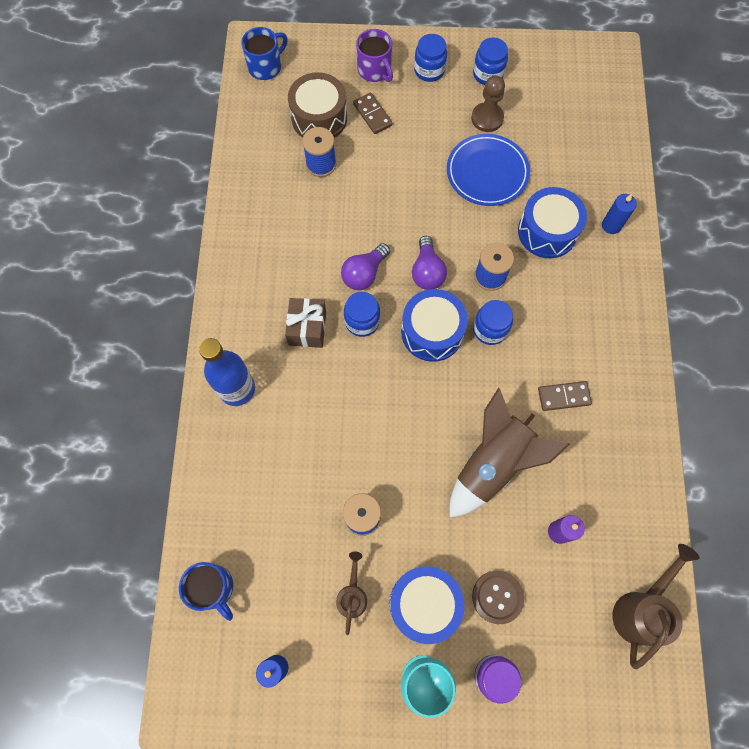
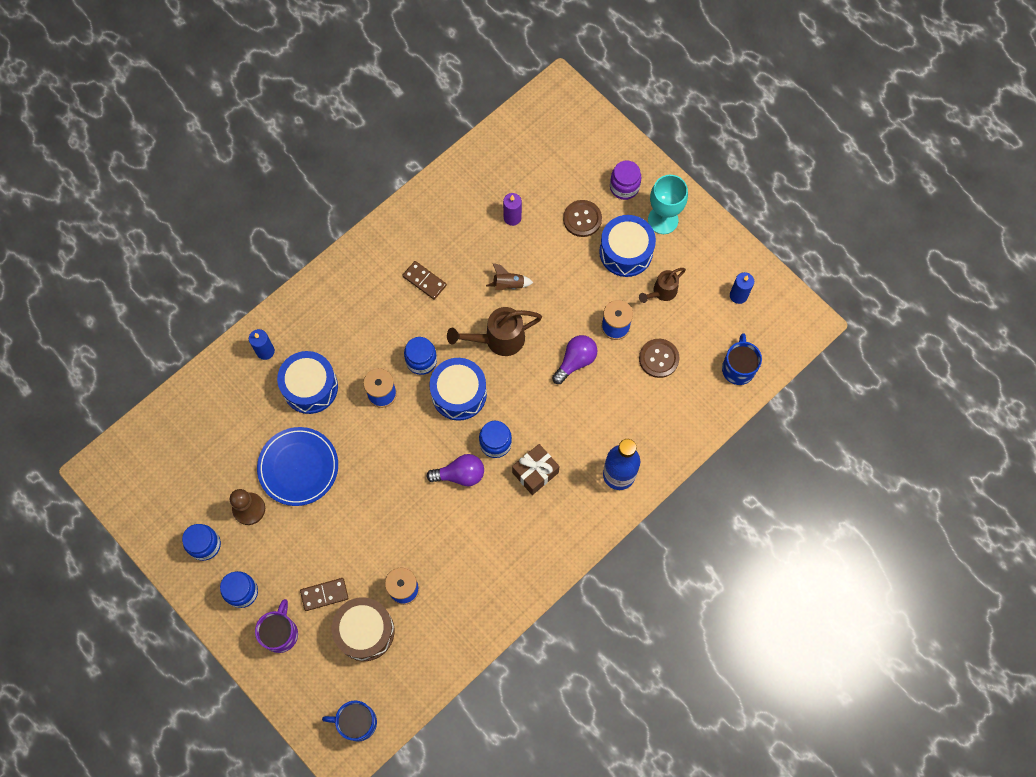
camera: 135 degrees left, 0 degrees up
brown domino [353,92,393,134] -> brown domino turned 60 degrees clockwise [300,578,348,611]
purple light bulb [412,236,447,290] -> purple light bulb moved to [552,335,598,384]
brown rocket [449,388,570,518] -> brown rocket [486,263,534,290], size x0.43
brown watering can [612,544,699,670] -> brown watering can moved to [447,307,542,356]
none -> brown button [639,339,680,378]

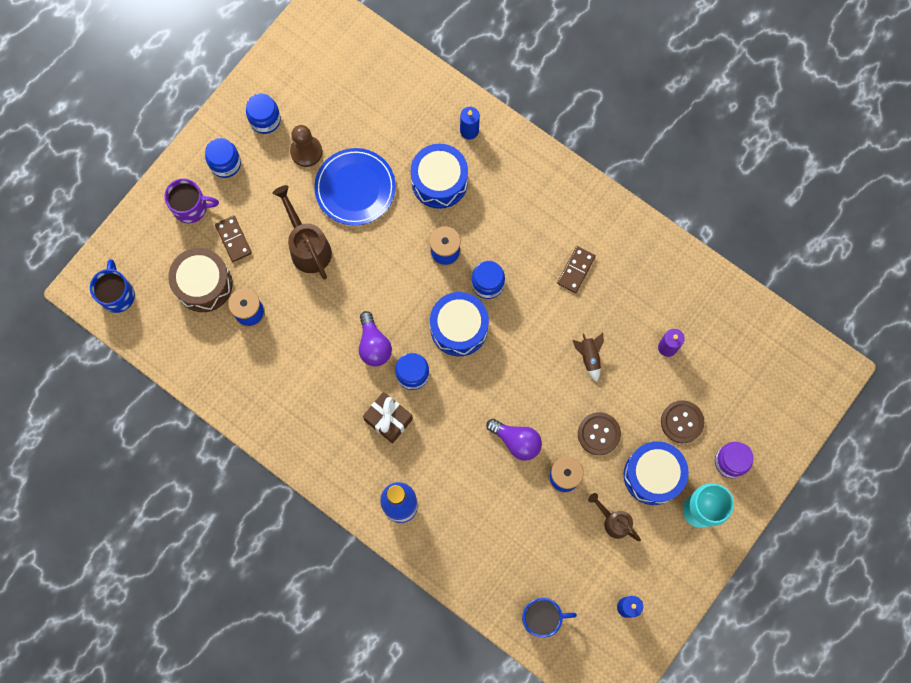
camera: 80 degrees right, 5 degrees up
brown watering can [447,307,542,356] -> brown watering can moved to [273,185,332,280]
brown button [639,339,680,378] -> brown button moved to [578,412,621,455]

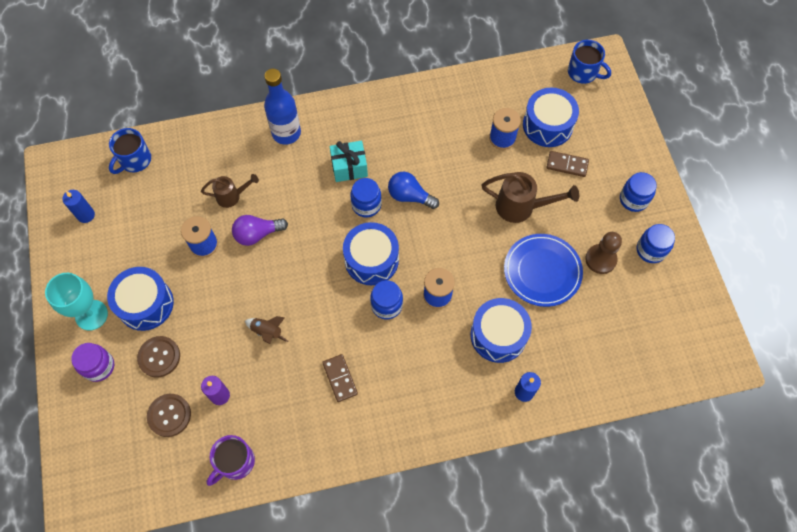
camera: 130 degrees right, 10 degrees down
purple mug [164,178,219,223] -> purple mug moved to [206,435,255,486]
brown drum [168,248,233,312] -> blue drum [523,88,579,147]
purple light bulb [359,311,392,367] -> blue light bulb [388,171,439,209]
brown gift [363,392,413,444] -> turquoise gift [329,141,368,182]
brown button [578,412,621,455] -> brown button moved to [147,394,191,437]
brown watering can [588,493,641,541] -> brown watering can moved to [201,174,259,208]

